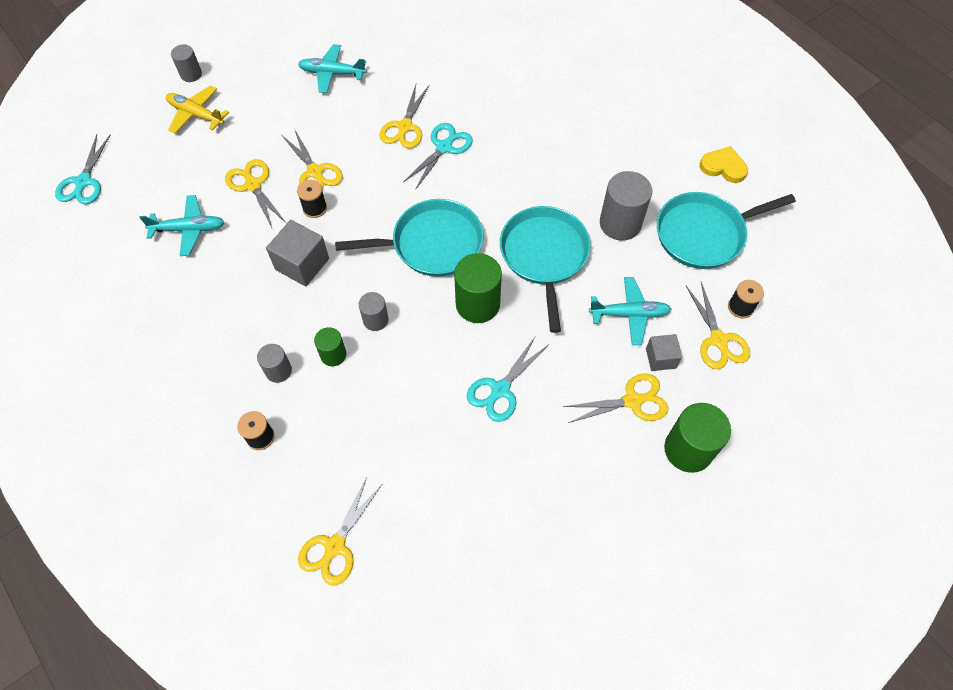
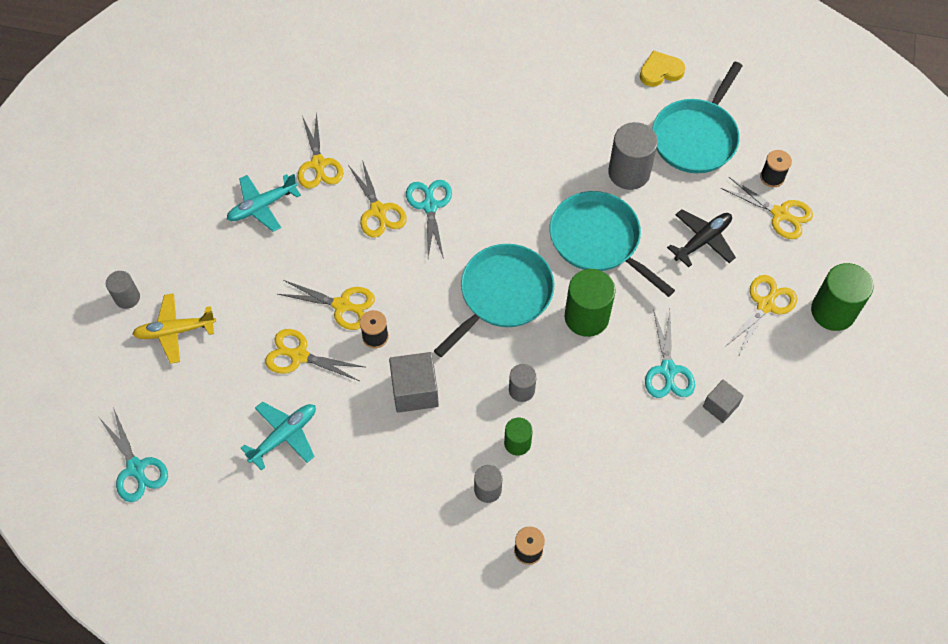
camera: 40 degrees left, 0 degrees up
yellow scissors [298,477,382,586] -> yellow scissors moved to [298,112,343,189]
turquoise plane [589,277,672,345] -> black plane [667,209,736,267]
grey cube [646,334,682,371] -> grey cube moved to [703,380,744,423]

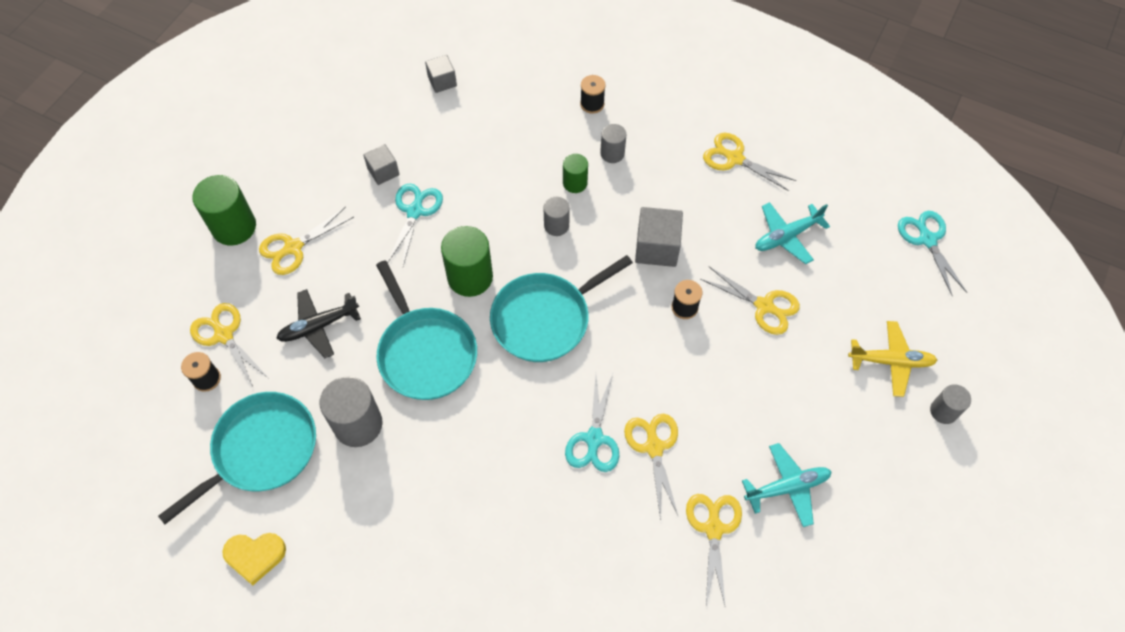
camera: 165 degrees left, 0 degrees up
yellow scissors [278,280,375,330] -> yellow scissors moved to [703,133,796,191]
none -> grey cube [425,55,457,93]

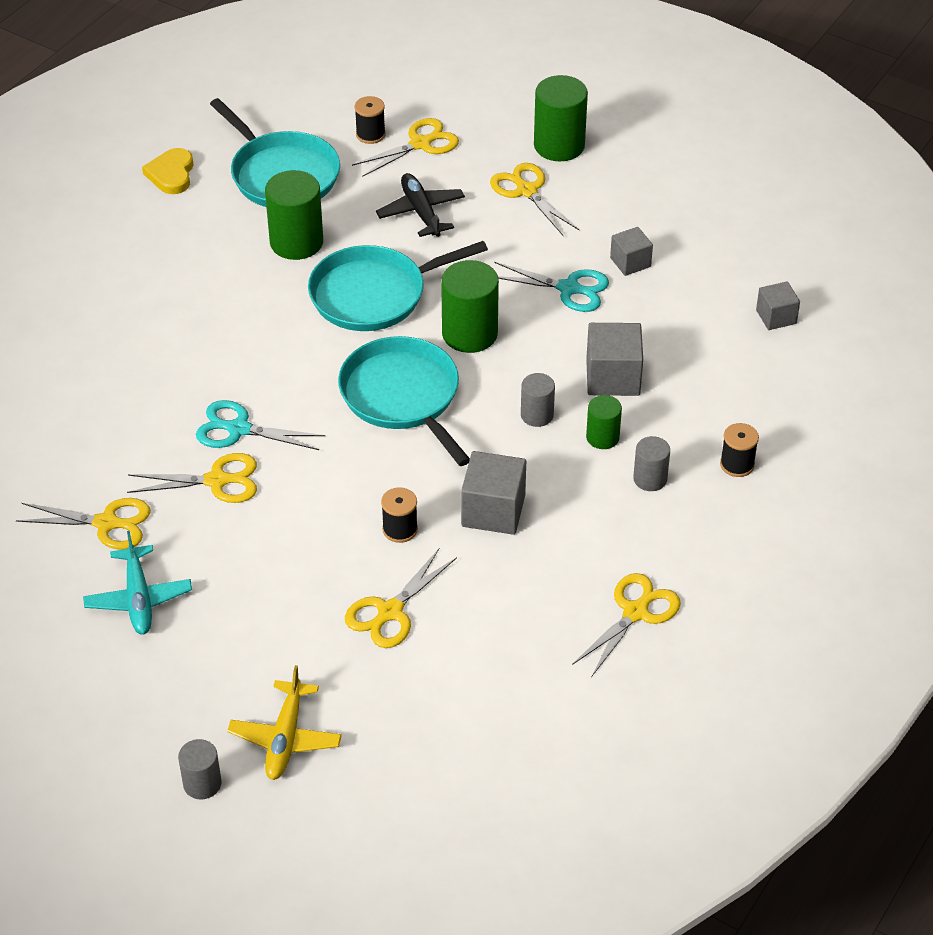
camera: 95 degrees right, 15 degrees down
grey cylinder [320,376,382,447] -> green cylinder [265,170,323,260]
turquoise plane [755,202,830,264] -> none
turquoise scissors [898,211,967,297] -> none
none -> grey cube [586,323,643,396]

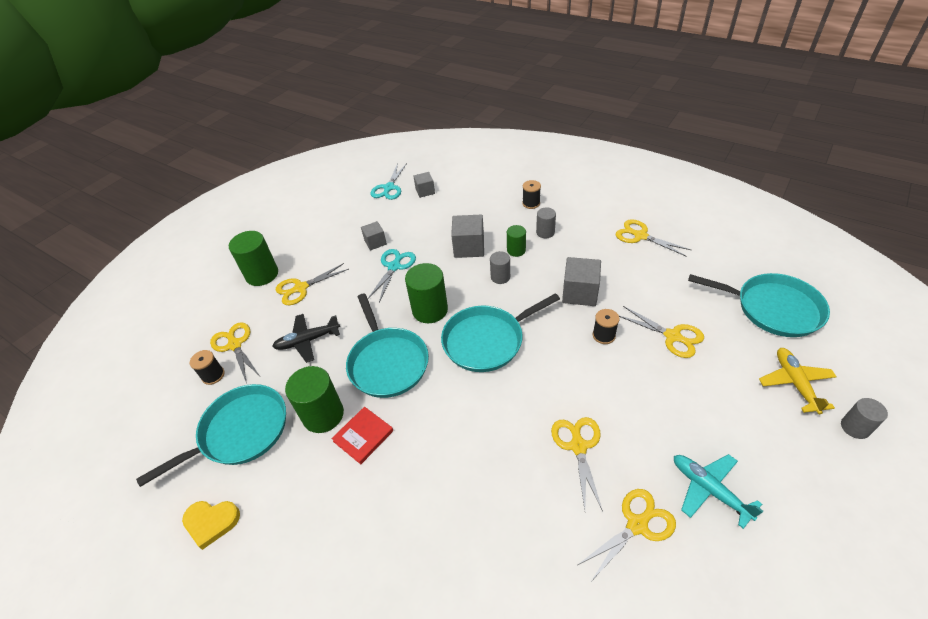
camera: 85 degrees left, 0 degrees up
yellow scissors [16,498,151,550] -> yellow scissors turned 45 degrees clockwise [578,489,676,580]
turquoise plane [83,531,192,635] -> turquoise plane turned 120 degrees counterclockwise [674,454,763,529]
turquoise scissors [196,400,325,450] -> turquoise scissors moved to [371,163,407,200]
yellow plane [227,665,342,780] -> yellow plane turned 105 degrees counterclockwise [759,348,837,415]
none -> red book [332,407,393,464]
none -> turquoise pan [688,273,830,337]

